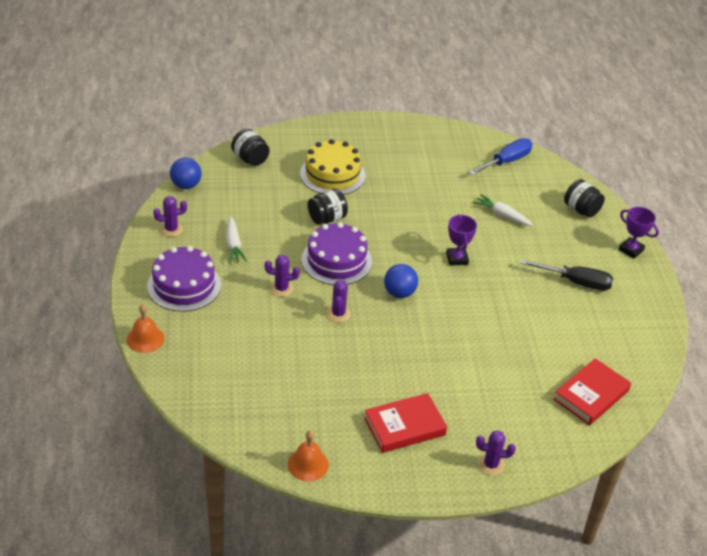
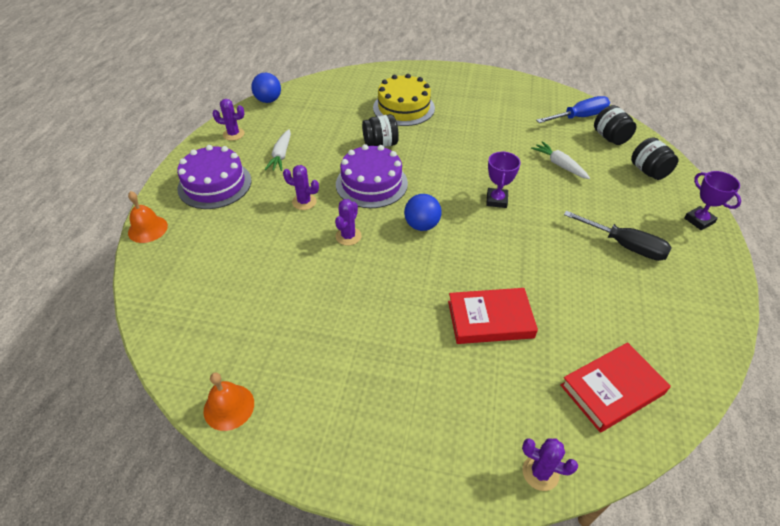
camera: 20 degrees right, 5 degrees up
black jar [231,129,270,166] -> black jar moved to [594,105,637,145]
red book [364,393,447,453] -> red book moved to [448,288,538,344]
purple cactus [476,430,516,476] -> purple cactus moved to [522,438,578,491]

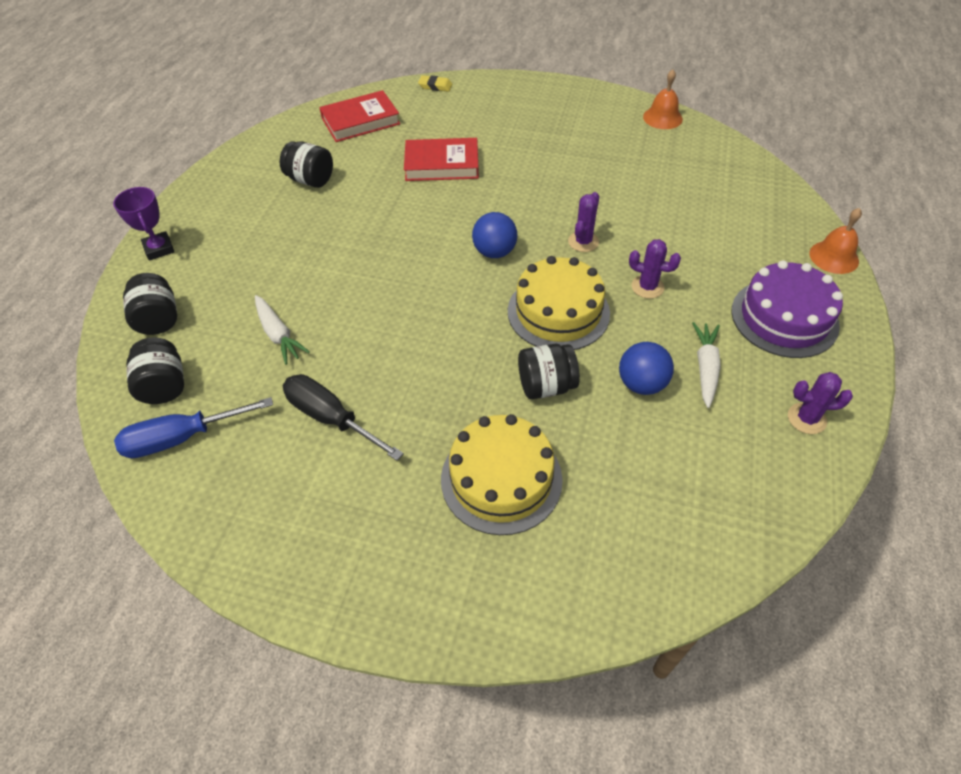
camera: 175 degrees left, 5 degrees up
blue ball [251,73,281,103] -> blue ball moved to [619,342,674,395]
purple cake [336,144,408,208] -> yellow cake [508,256,610,350]
purple trophy [486,151,521,208] -> none
purple cactus [522,438,578,491] -> yellow eraser [418,75,452,92]
black screwdriver [564,211,672,261] -> black screwdriver moved to [283,374,404,461]
none -> black jar [280,141,333,188]

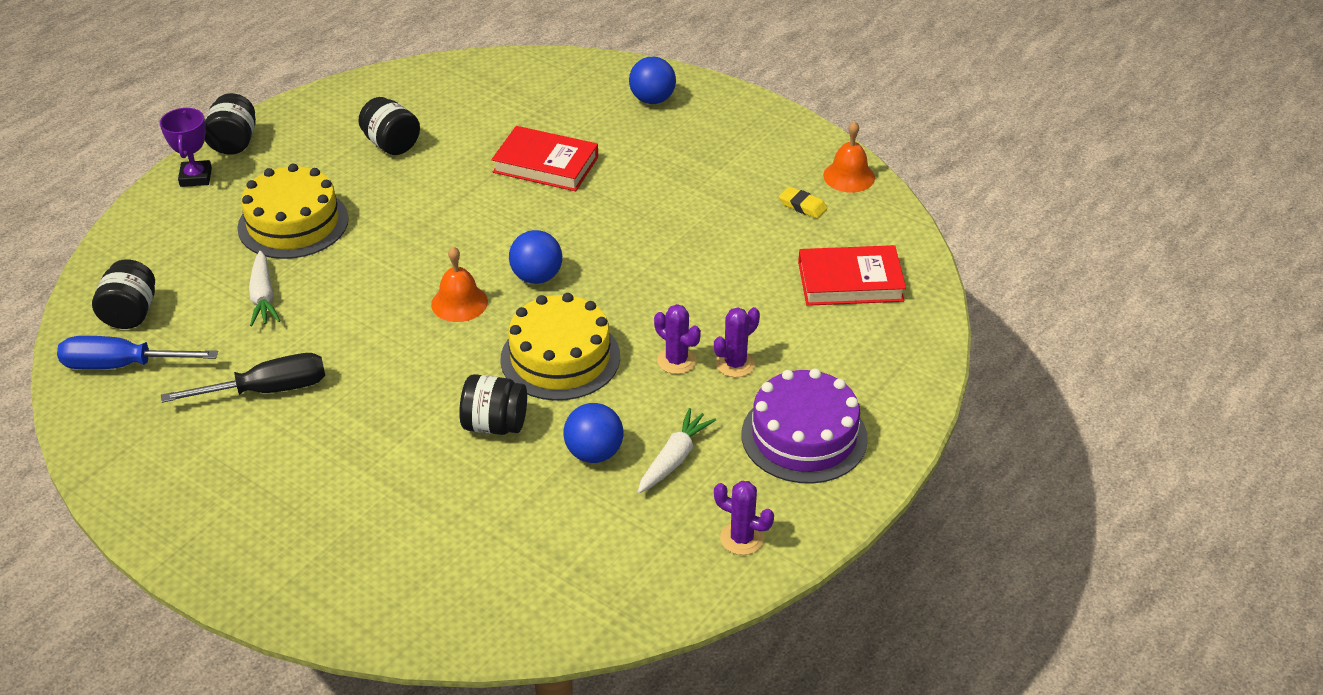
camera: 20 degrees right, 10 degrees down
black jar [123,273,177,335] -> black jar moved to [205,93,256,154]
black screwdriver [283,374,404,461] -> black screwdriver turned 105 degrees clockwise [161,353,325,403]
red book [319,90,400,142] -> red book moved to [798,245,906,306]
yellow eraser [418,75,452,92] -> yellow eraser moved to [779,186,827,219]
yellow cake [441,414,563,535] -> yellow cake moved to [237,164,349,259]
purple cactus [568,192,599,252] -> purple cactus moved to [714,307,760,377]
orange bell [809,208,862,274] -> orange bell moved to [431,246,488,322]
none -> blue ball [629,56,676,104]

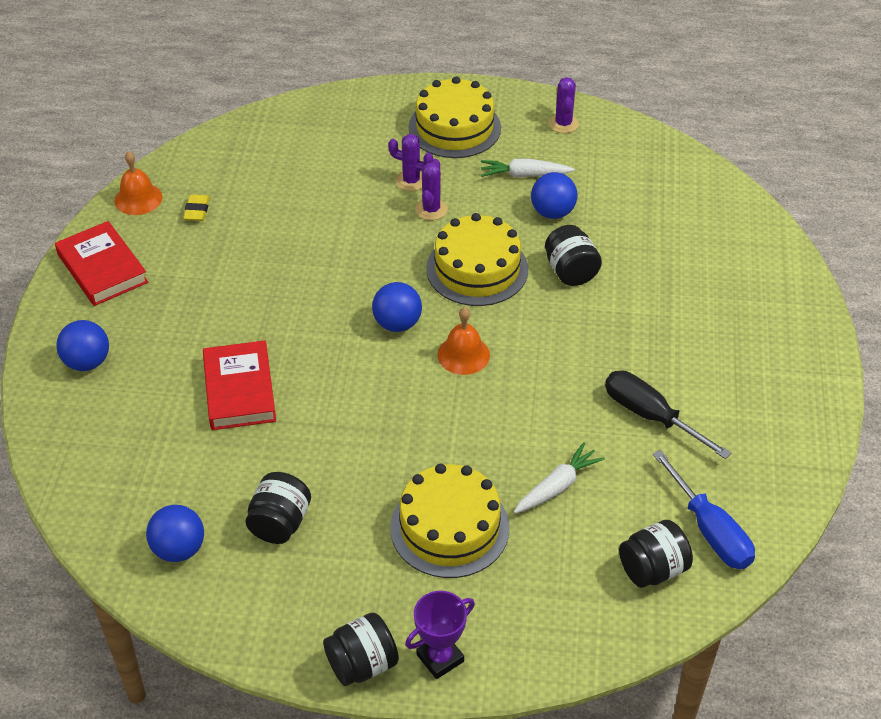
camera: 120 degrees left, 5 degrees up
purple cake [742,368,868,484] -> yellow cake [408,76,501,158]
red book [798,245,906,306] -> red book moved to [55,221,148,306]
none -> blue ball [146,505,204,562]

